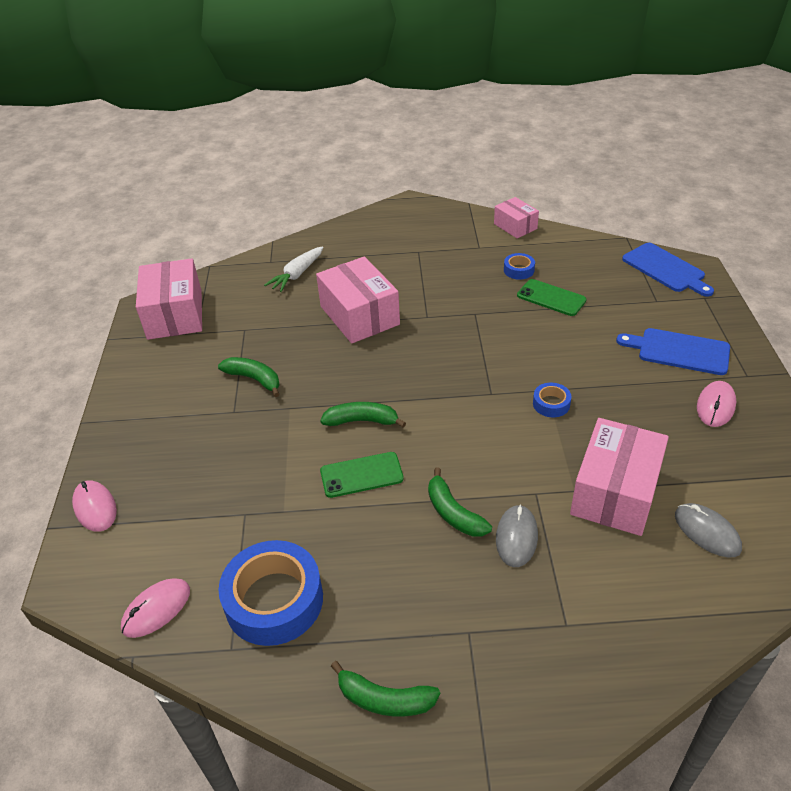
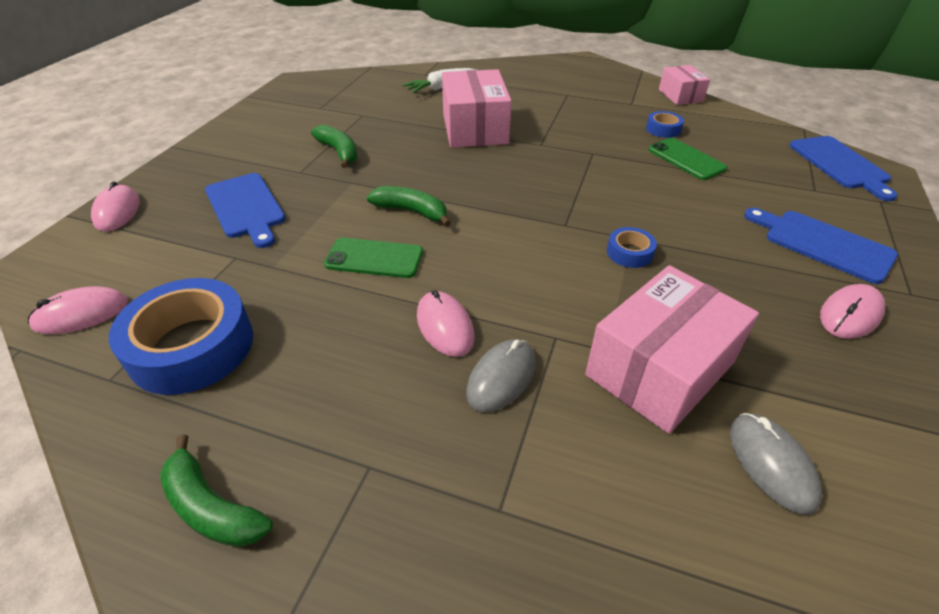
camera: 20 degrees right, 0 degrees up
pink box [136,258,202,340] -> none
green banana [428,468,492,537] -> pink mouse [417,290,475,357]
none -> blue cutting board [205,173,286,248]

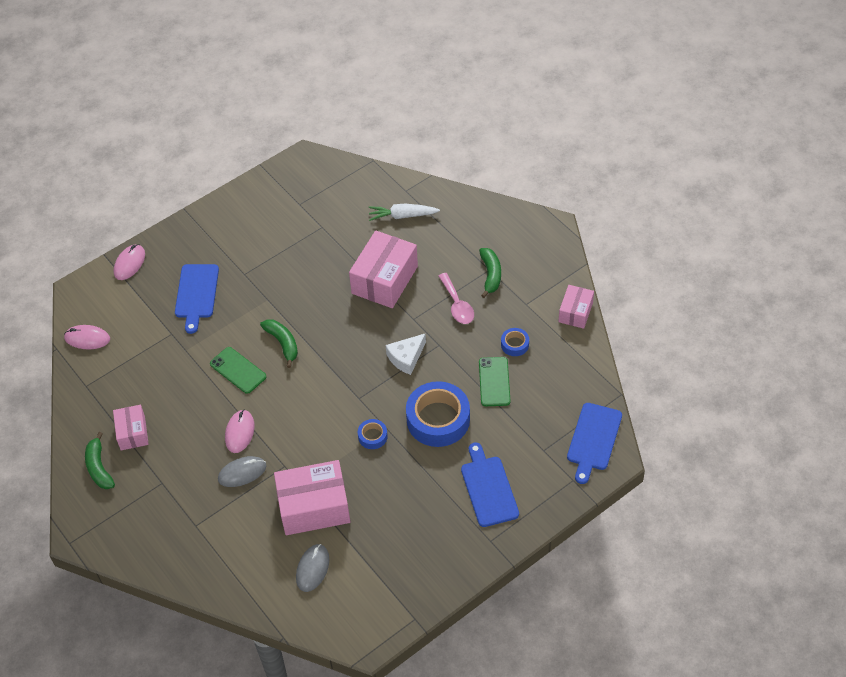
camera: 35 degrees right, 10 degrees up
blue tape [109,278,253,395] -> blue tape moved to [406,381,470,447]
green banana [311,125,358,168] -> green banana moved to [479,248,501,298]
pink mouse [820,284,885,339] -> none
none -> pink box [113,405,149,450]
none -> white cheese [386,333,426,375]
none -> pink spoon [438,273,474,324]

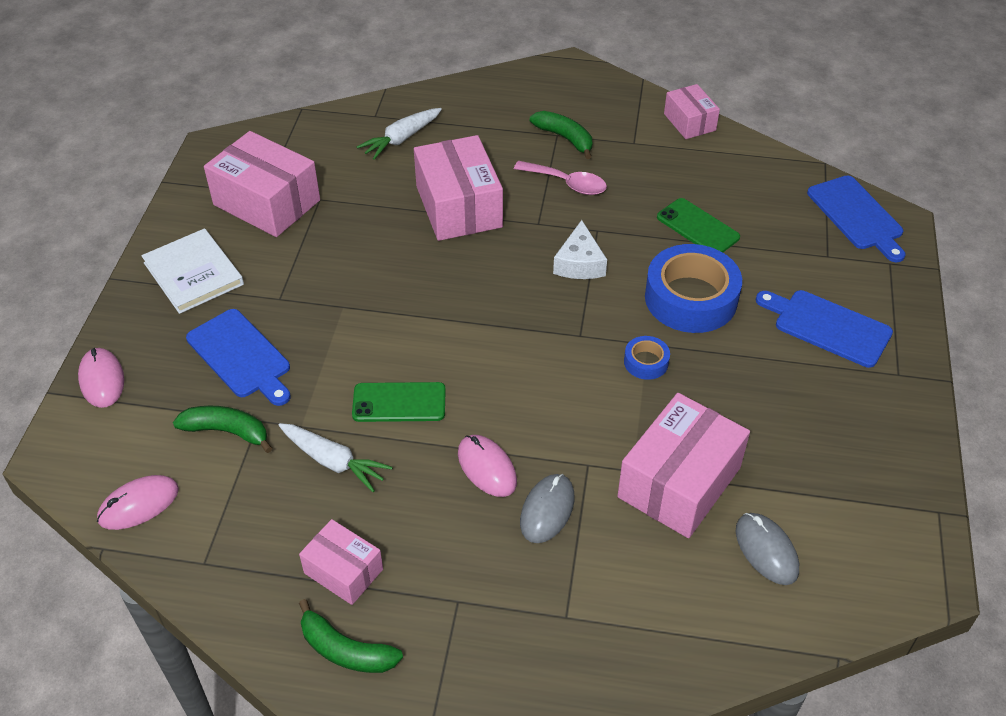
camera: 45 degrees left, 5 degrees down
green banana [260,319,298,368] -> green banana moved to [173,406,272,453]
blue tape [501,328,529,356] -> none
none -> white book [141,228,244,314]
none -> pink box [204,131,320,237]
none -> white carrot [278,423,393,492]

